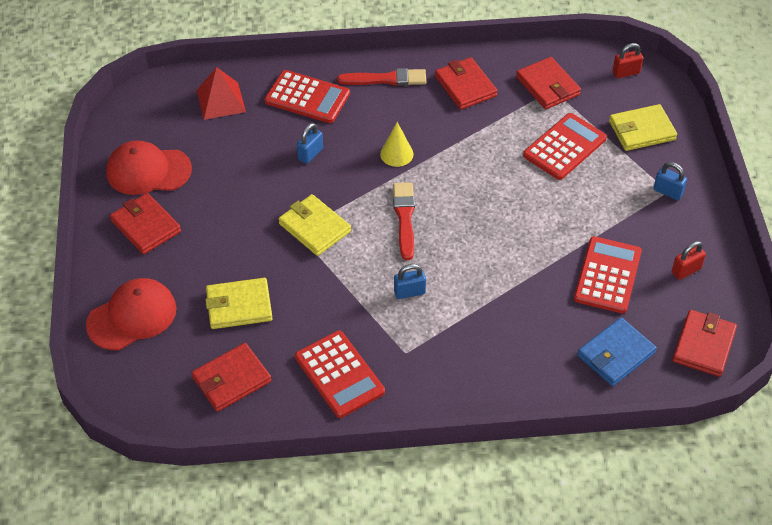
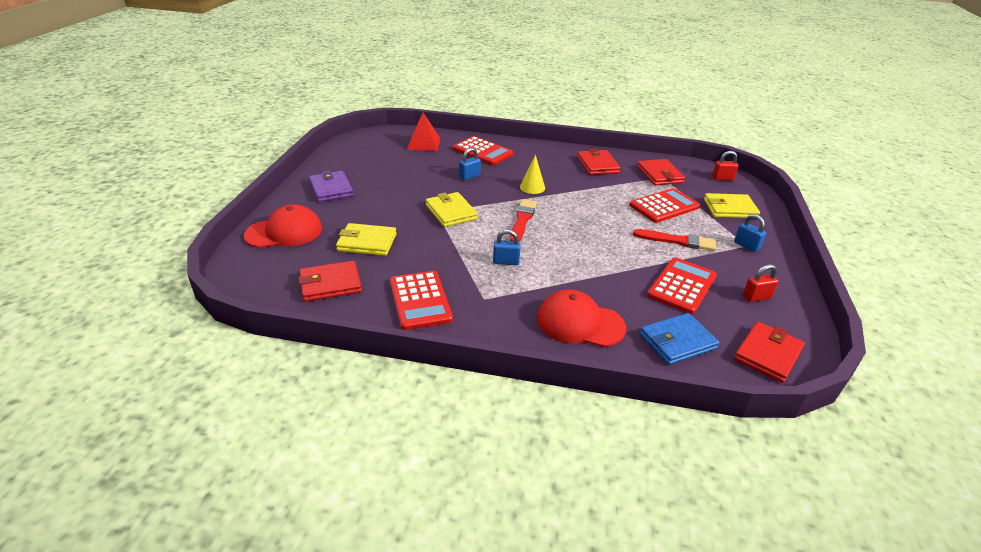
camera: 15 degrees right, 15 degrees down
red cap [106,140,192,195] -> red cap moved to [537,290,626,347]
red wallet [110,193,181,254] -> purple wallet [309,171,354,202]
red brush [337,68,426,86] -> red brush moved to [633,229,716,251]

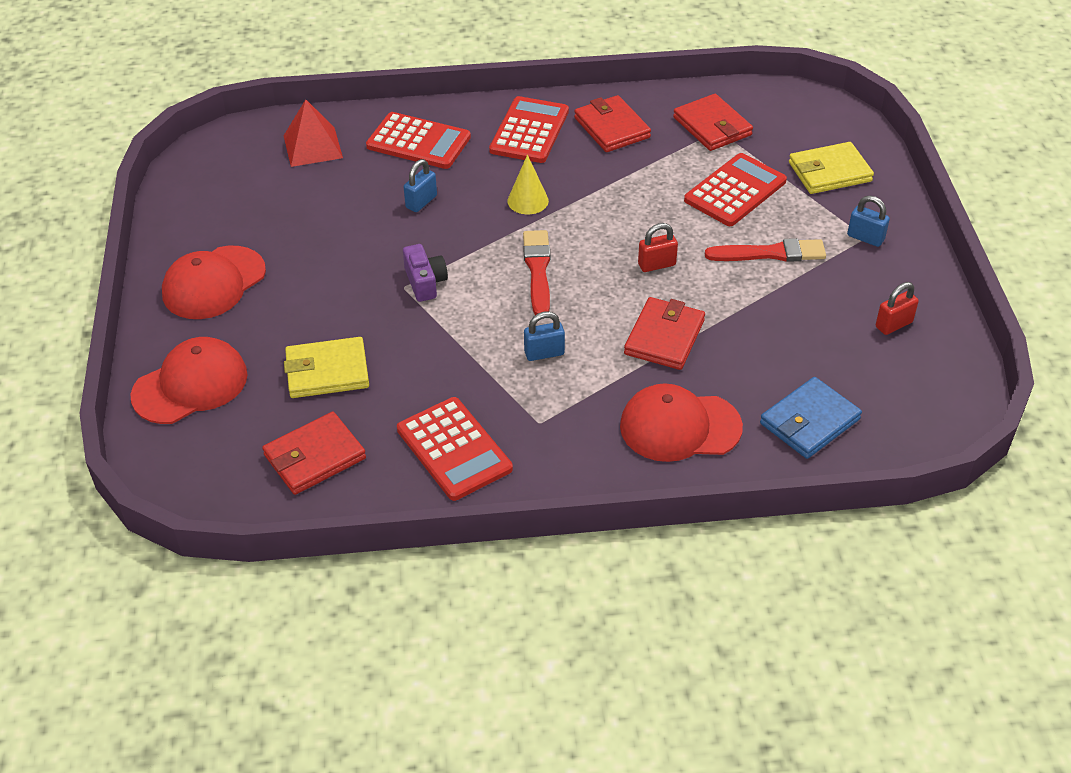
camera: 15 degrees left, 10 degrees up
purple wallet [309,171,354,202] -> red cap [162,246,266,319]
yellow wallet [426,192,478,227] -> purple camera [403,244,448,302]
red calculator [647,258,717,314] -> red calculator moved to [489,96,569,163]
red padlock [712,151,739,180] -> red padlock moved to [638,223,678,272]
red wallet [734,322,805,383] -> red wallet moved to [624,297,705,370]

